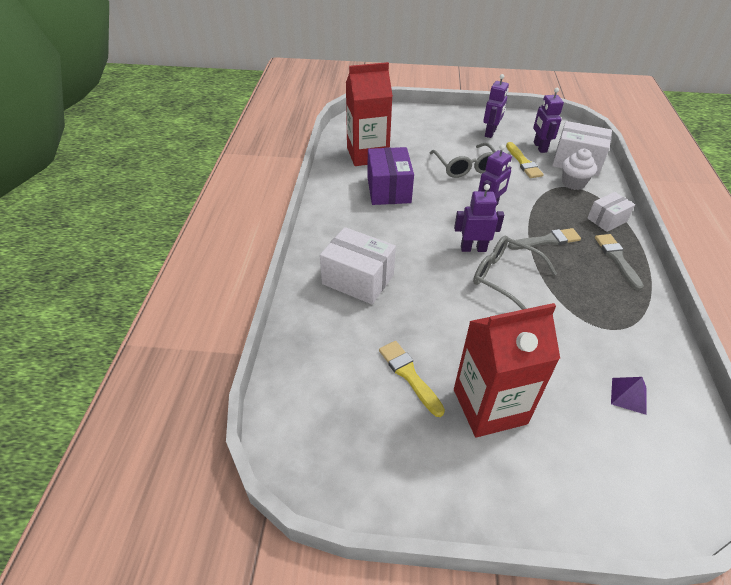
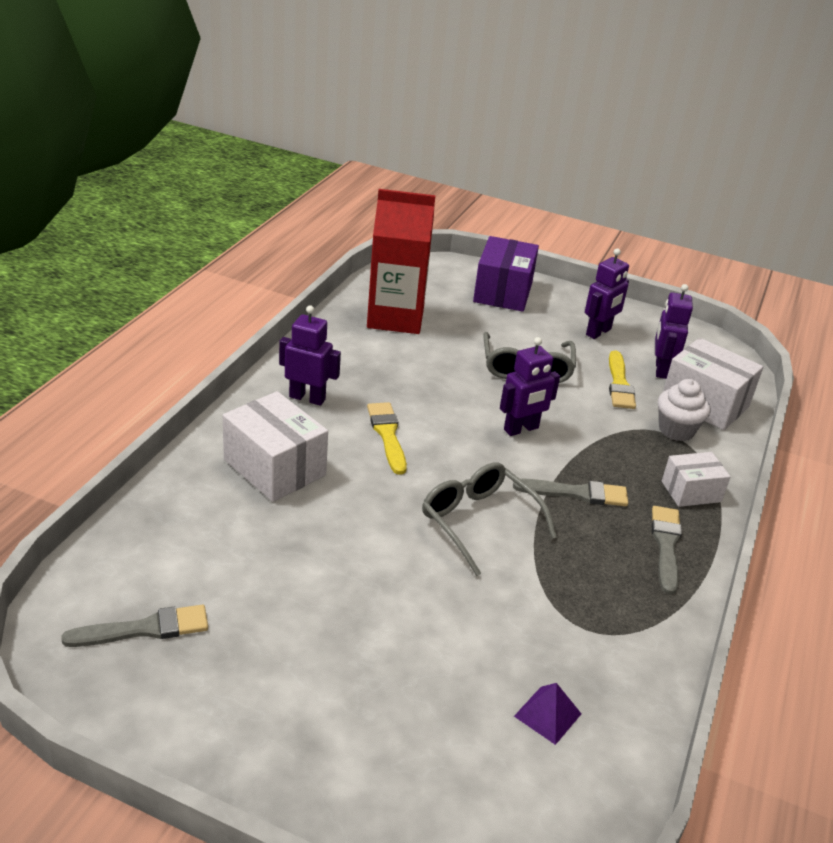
camera: 15 degrees right, 10 degrees down
purple box [367,147,414,205] -> purple box moved to [473,236,539,312]
yellow brush [379,341,445,417] -> yellow brush moved to [367,402,407,475]
purple robot [454,184,504,252] -> purple robot moved to [279,305,341,406]
red carton [454,303,560,437] -> none
none -> grey brush [61,605,208,647]

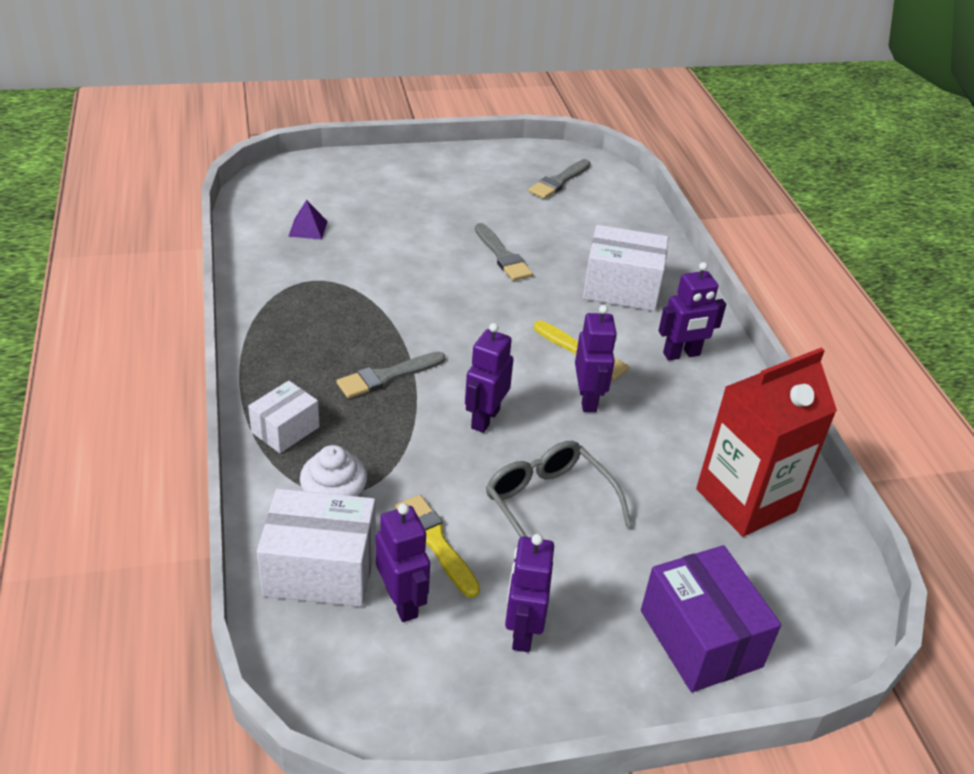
camera: 145 degrees right, 5 degrees up
grey glasses [422,462,557,576] -> none
grey brush [652,506,682,595] -> grey brush moved to [475,223,533,281]
none -> purple robot [575,305,617,412]

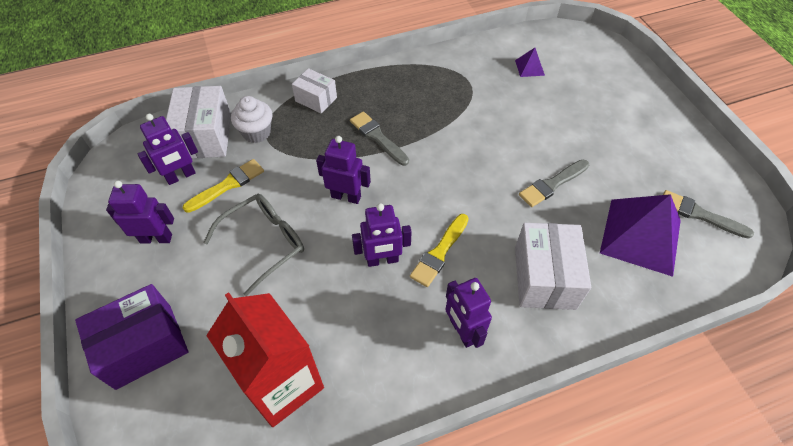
camera: 85 degrees right, 15 degrees up
none -> purple pyramid [600,194,681,277]

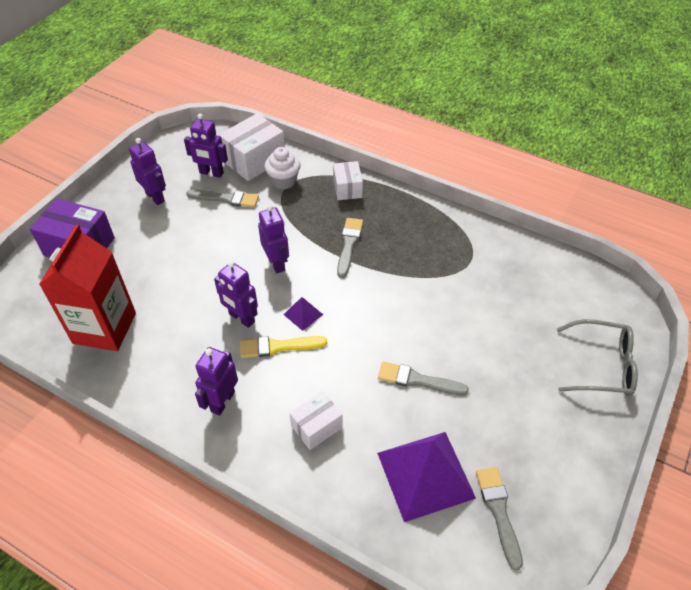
camera: 50 degrees right, 5 degrees down
yellow brush [183,159,264,213] -> grey brush [186,189,259,208]
grey glasses [203,194,304,296] -> grey glasses moved to [557,319,638,396]
purple pyramid [515,48,545,77] -> purple pyramid moved to [283,297,323,331]
white box [515,223,591,310] -> white box [289,391,343,450], size x0.60

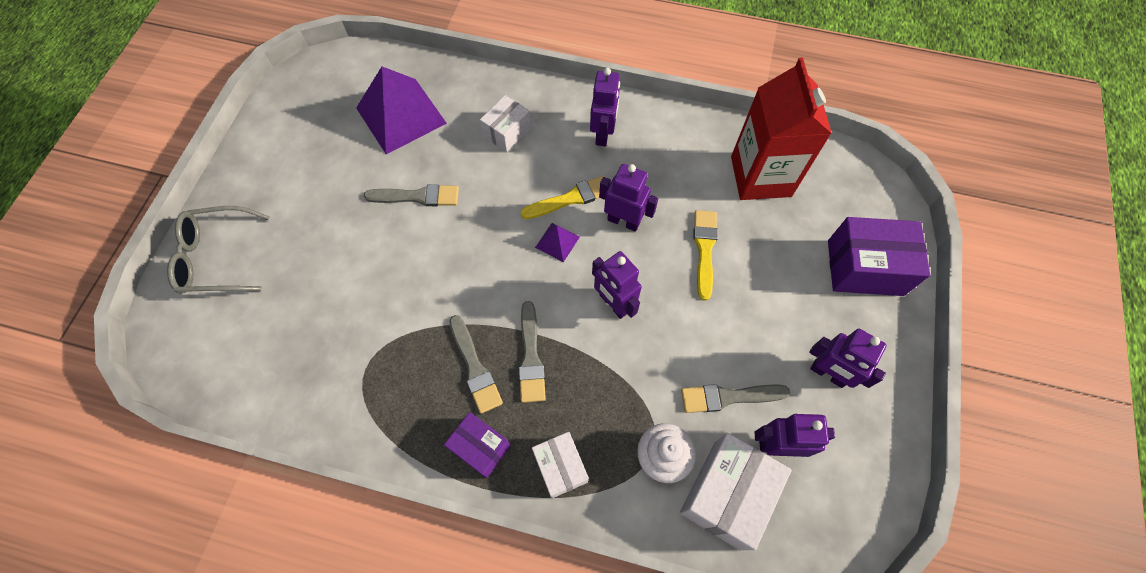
camera: 165 degrees right, 15 degrees up
grey brush [476,467,523,571] -> grey brush moved to [449,315,503,414]
none -> purple box [444,412,511,478]
none -> yellow brush [693,210,718,301]

